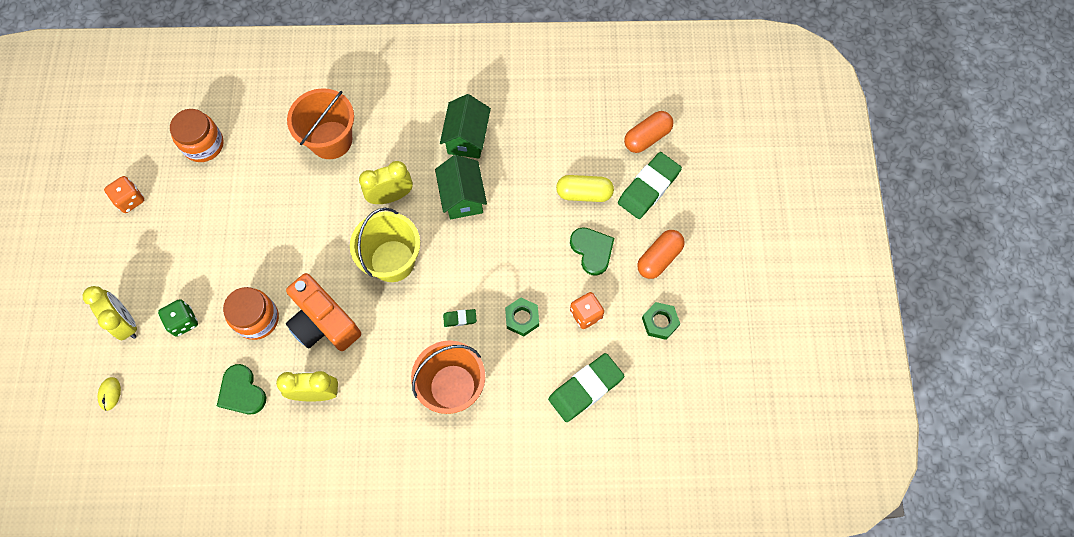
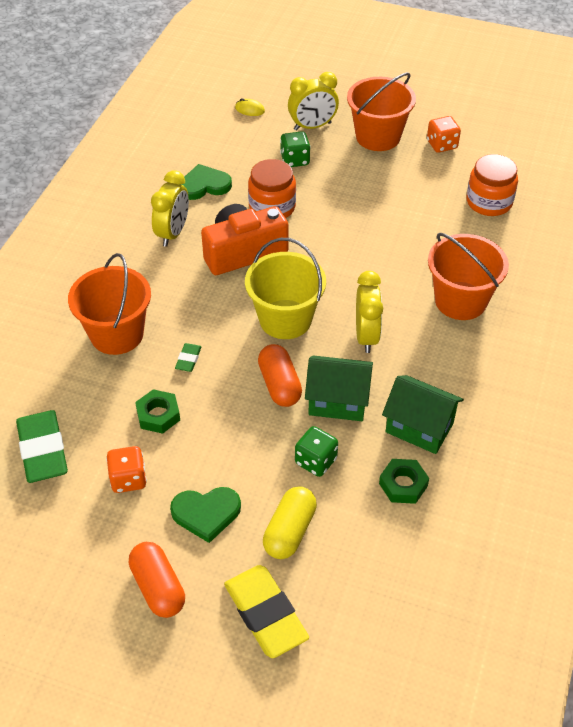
camera: 110 degrees right, 20 degrees down
green eraser [618,152,682,219] -> yellow eraser [224,565,309,658]
orange capsule [624,111,673,153] -> orange capsule moved to [258,344,302,407]
green nut [642,302,680,340] -> green nut moved to [379,459,429,504]
none -> green dice [295,426,338,477]
none -> orange bucket [347,72,416,151]

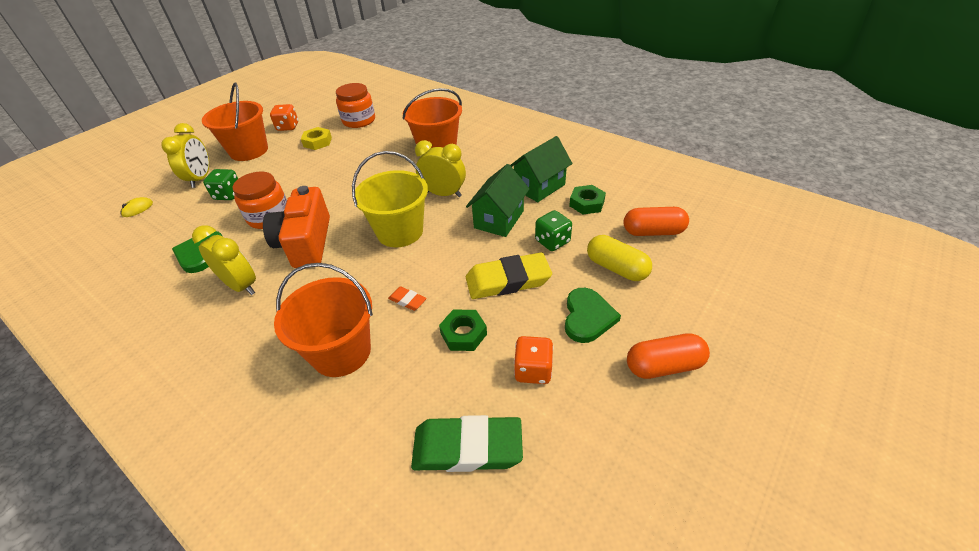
camera: 70 degrees left, 5 degrees down
green eraser [175,343,202,372] -> orange eraser [388,286,427,311]
yellow eraser [224,565,309,658] -> yellow eraser moved to [466,252,552,299]
orange capsule [258,344,302,407] -> orange capsule moved to [624,207,689,236]
none -> yellow nut [301,127,332,150]

